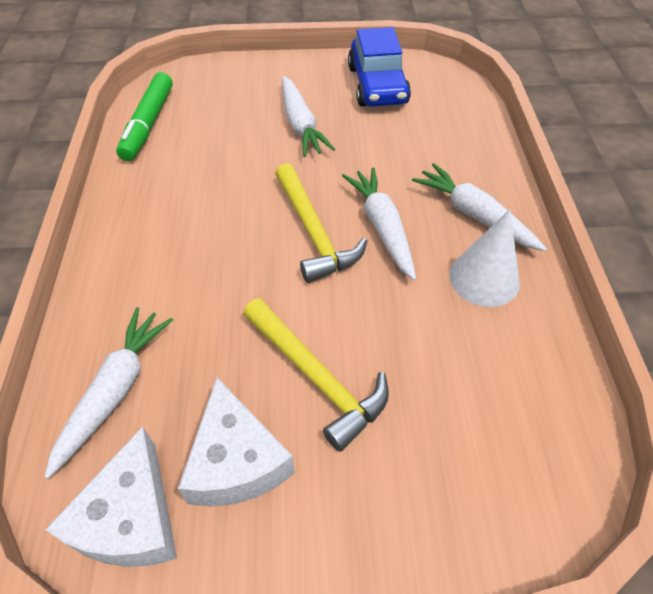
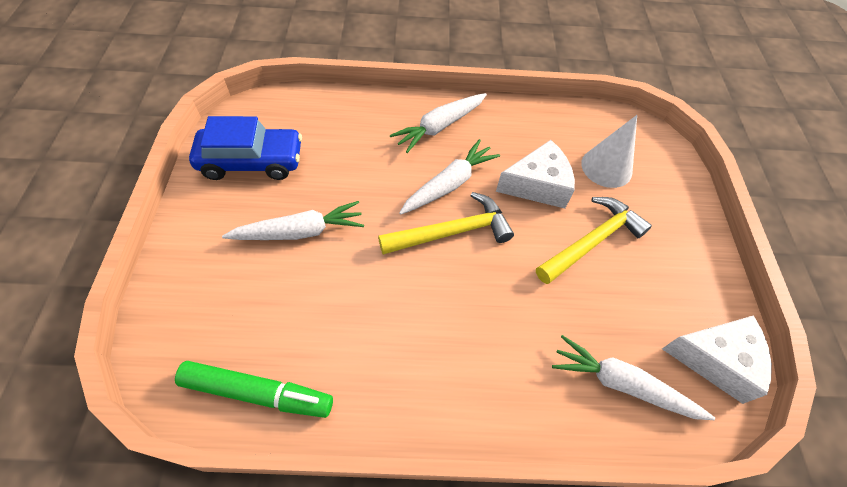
camera: 90 degrees left, 5 degrees up
white cheese [178,377,295,507] -> white cheese moved to [496,140,575,208]
white carrot [342,167,416,280] -> white carrot turned 150 degrees clockwise [399,139,500,214]
white cone [449,209,520,307] -> white cone moved to [581,115,637,188]

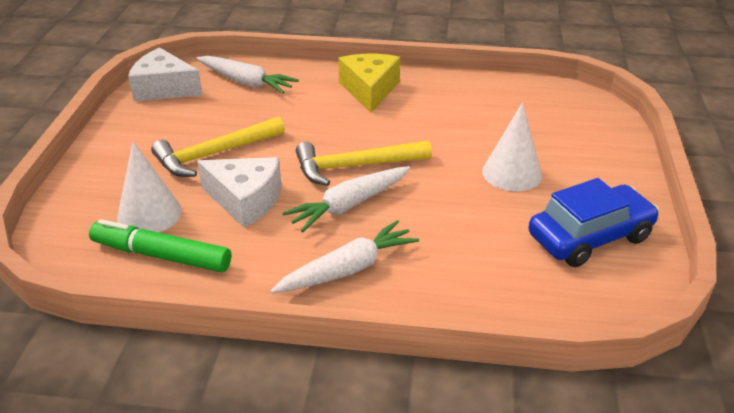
camera: 170 degrees left, 20 degrees down
green marker [175,361,333,418] -> green marker moved to [89,219,231,272]
blue car [189,116,302,180] -> blue car turned 150 degrees clockwise [528,178,659,267]
white carrot [222,201,364,240] -> white cone [482,102,542,191]
white cheese [496,140,575,208] -> white cheese turned 150 degrees counterclockwise [197,157,281,228]
none -> yellow cheese [339,54,400,113]

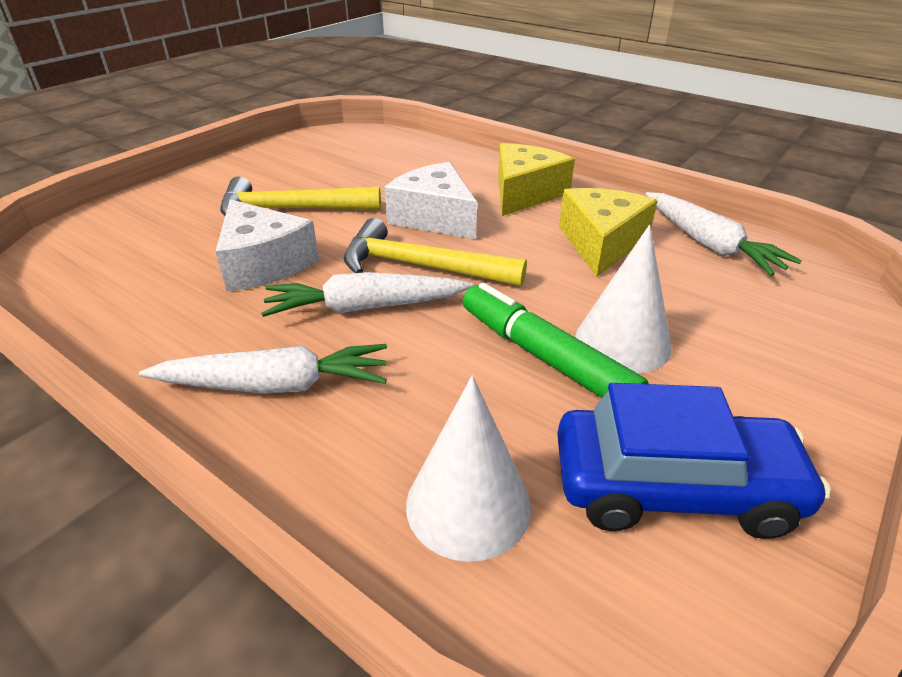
camera: 30 degrees right, 0 degrees up
green marker [89,219,231,272] -> green marker moved to [463,283,649,398]
white cone [117,142,182,233] -> white cone moved to [406,376,531,562]
white cheese [128,47,203,101] -> white cheese moved to [384,162,477,239]
white carrot [197,56,299,94] -> white carrot moved to [645,192,802,276]
none -> yellow cheese [559,188,658,277]

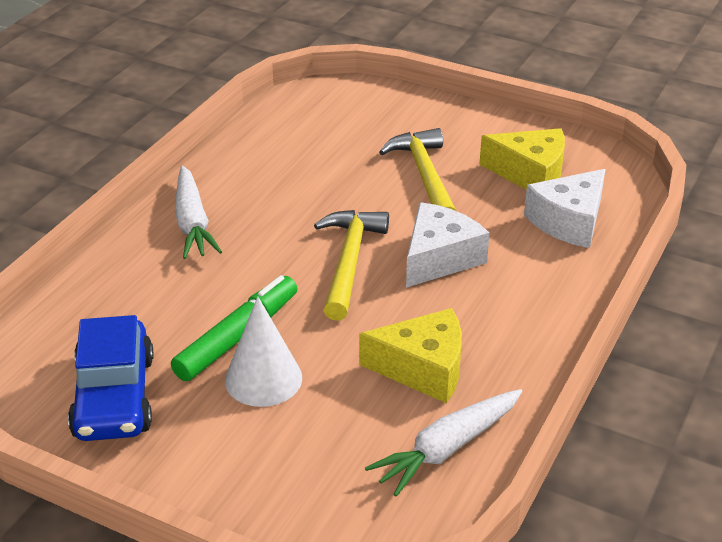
camera: 80 degrees right, 0 degrees up
white cheese [215,200,319,292] -> white cheese moved to [524,169,605,248]
white carrot [261,272,473,317] -> none
white cone [406,376,531,562] -> none
yellow cheese [498,143,575,216] -> yellow cheese moved to [479,128,565,190]

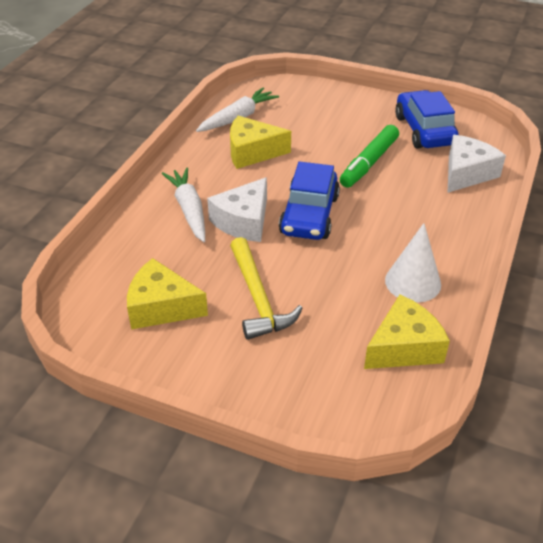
camera: 175 degrees right, 5 degrees up
white carrot [175,166,222,259] -> white carrot moved to [162,168,205,242]
white cone [225,296,302,407] -> white cone moved to [385,223,441,303]
yellow hammer [314,210,389,321] -> blue car [279,161,340,240]
white cheese [524,169,605,248] -> white cheese moved to [448,135,506,193]
none -> yellow cheese [364,295,450,369]

